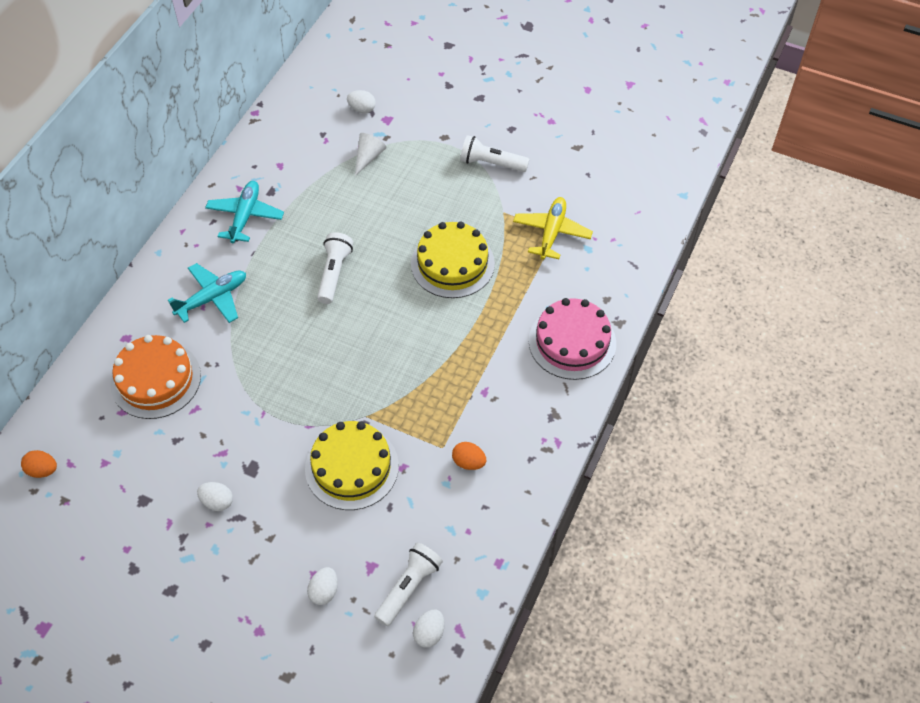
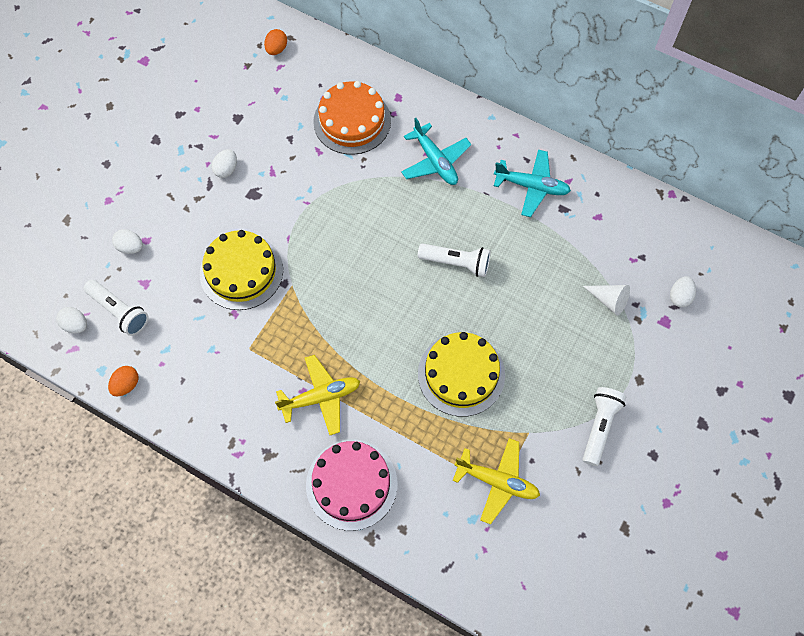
camera: 95 degrees right, 10 degrees up
orange egg [452,442,486,470] -> orange egg moved to [108,366,139,396]
none -> yellow plane [275,355,360,435]

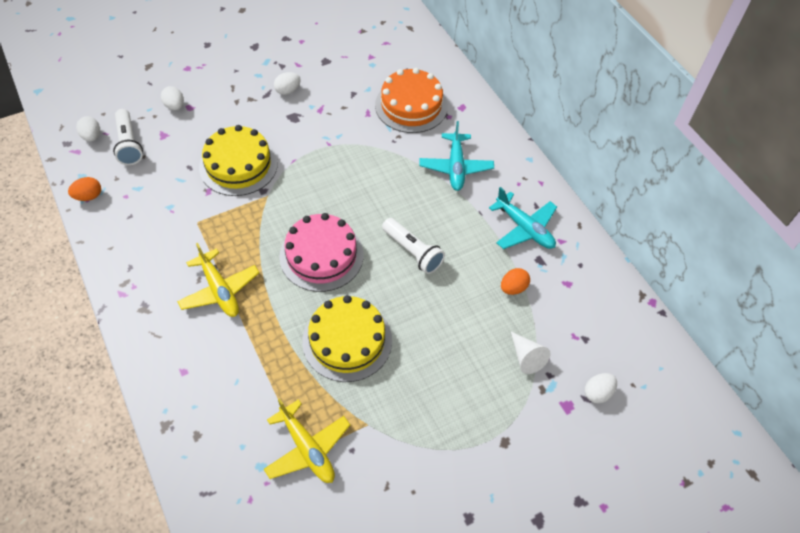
camera: 30 degrees right, 10 degrees down
orange egg [264,29,287,55] -> orange egg moved to [501,268,530,295]
yellow plane [275,355,360,435] -> yellow plane turned 45 degrees clockwise [177,243,260,317]
pink cake [306,440,397,531] -> pink cake moved to [279,213,363,292]
white flashlight [583,387,626,466] -> none

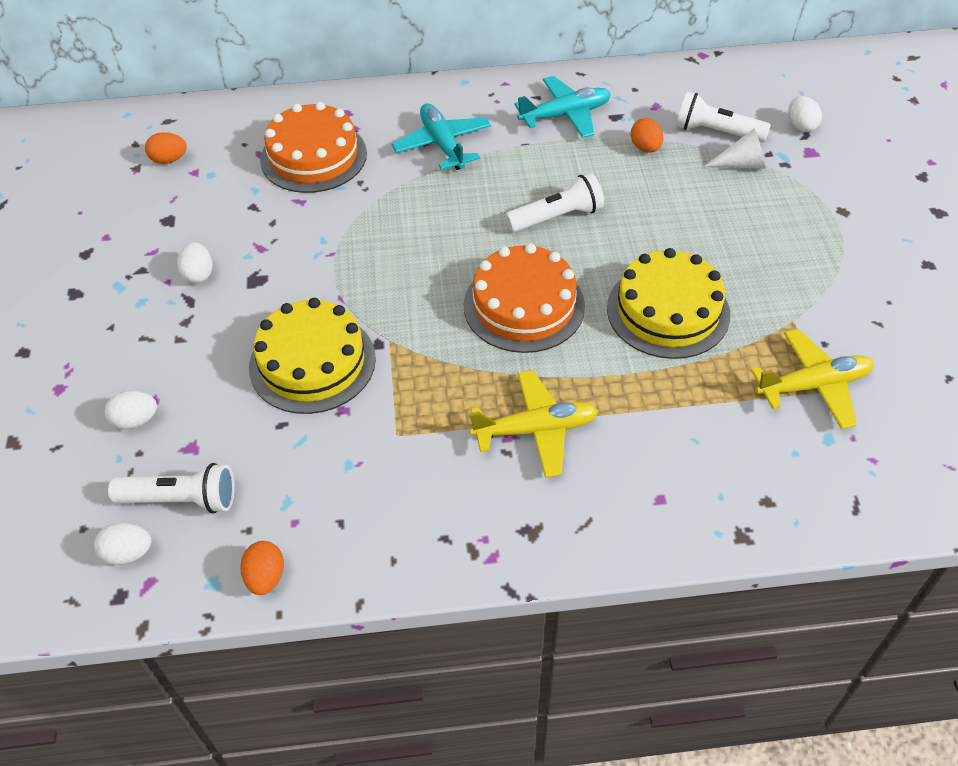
camera: 65 degrees left, 5 degrees down
pink cake [279,213,363,292] -> orange cake [464,243,585,353]
turquoise plane [419,121,494,191] -> turquoise plane turned 135 degrees counterclockwise [392,103,491,170]
none -> orange egg [145,132,187,164]
none -> white flashlight [676,92,771,142]

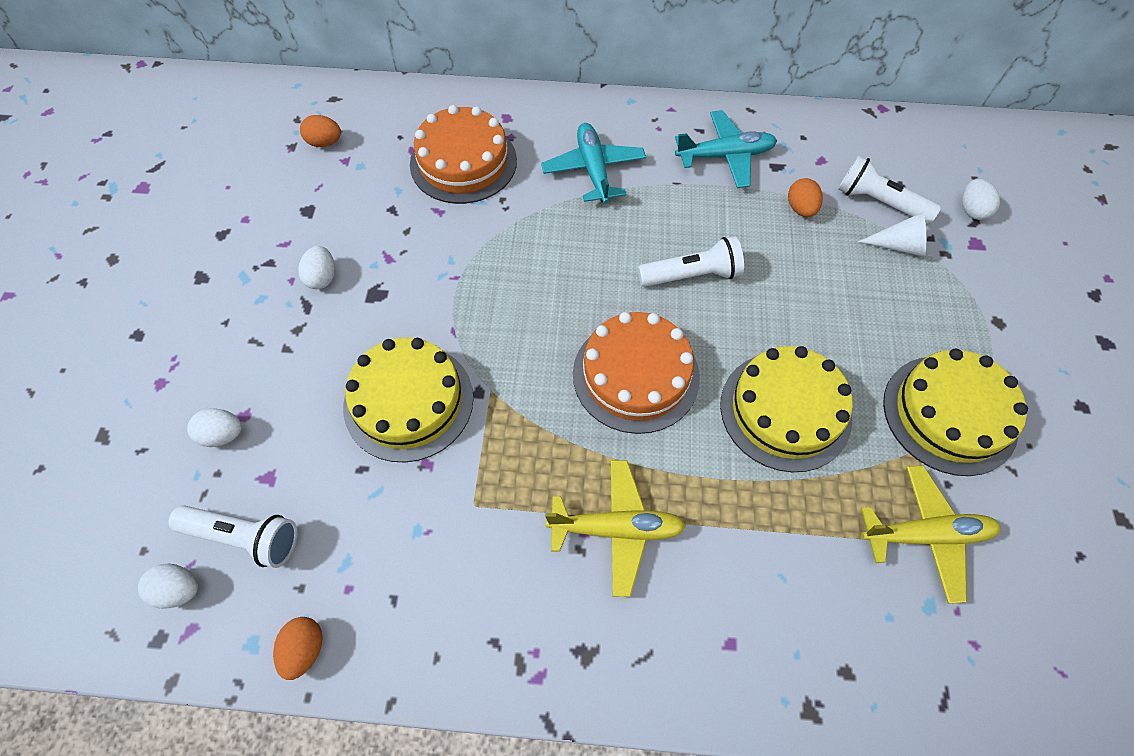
camera: 10 degrees right, 10 degrees up
none -> yellow cake [883,349,1028,476]

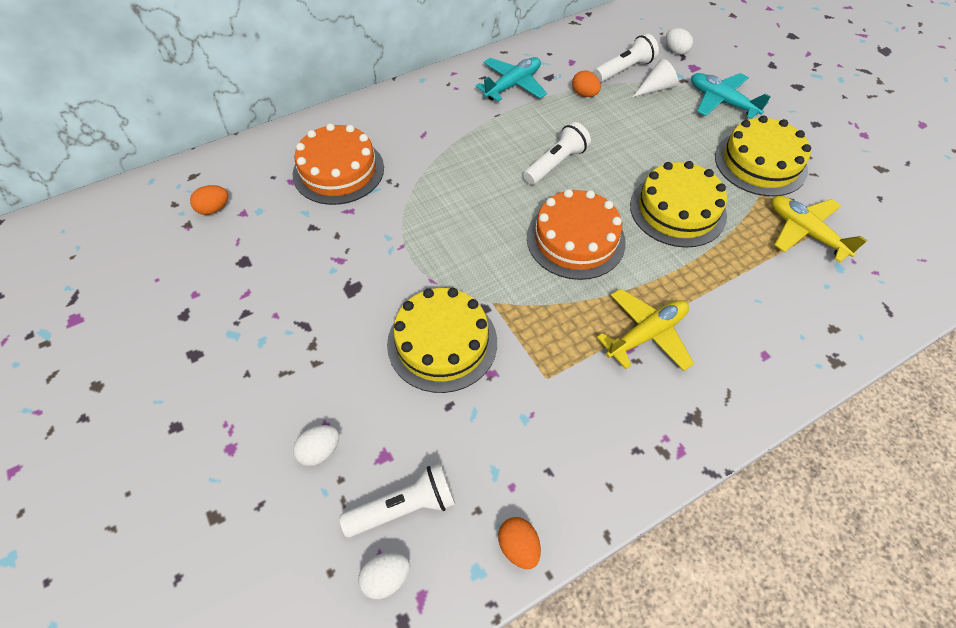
camera: 35 degrees left, 5 degrees down
white egg [298,246,335,289] -> none
turquoise plane [541,123,646,204] -> turquoise plane moved to [691,73,771,119]
white flashlight [838,155,941,224] -> white flashlight turned 150 degrees clockwise [593,34,659,82]
yellow plane [861,465,1001,604] -> yellow plane turned 90 degrees counterclockwise [771,196,868,262]

